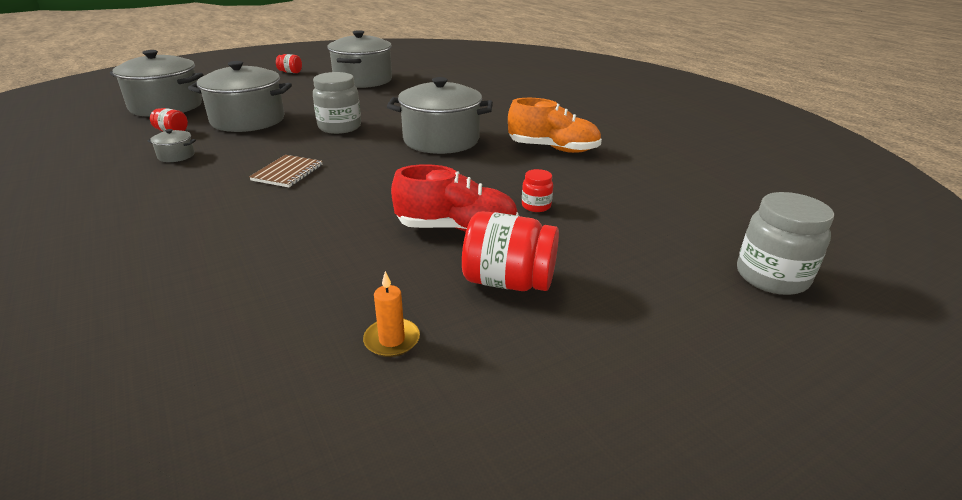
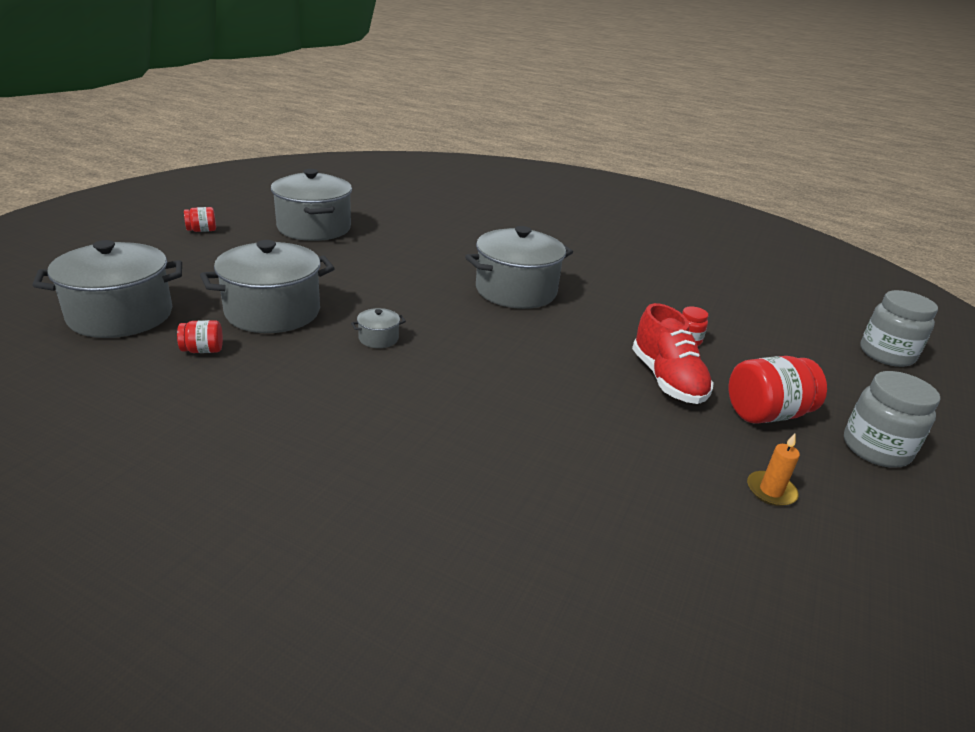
camera: 35 degrees left, 0 degrees up
grey pot [148,129,196,162] -> grey pot moved to [351,308,406,348]
brown notebook [249,155,322,187] -> none
grey jar [313,72,361,134] -> grey jar moved to [844,371,940,468]
red shoe [391,164,519,232] -> red shoe turned 105 degrees clockwise [632,303,714,404]
orange shoe [508,98,602,153] -> none

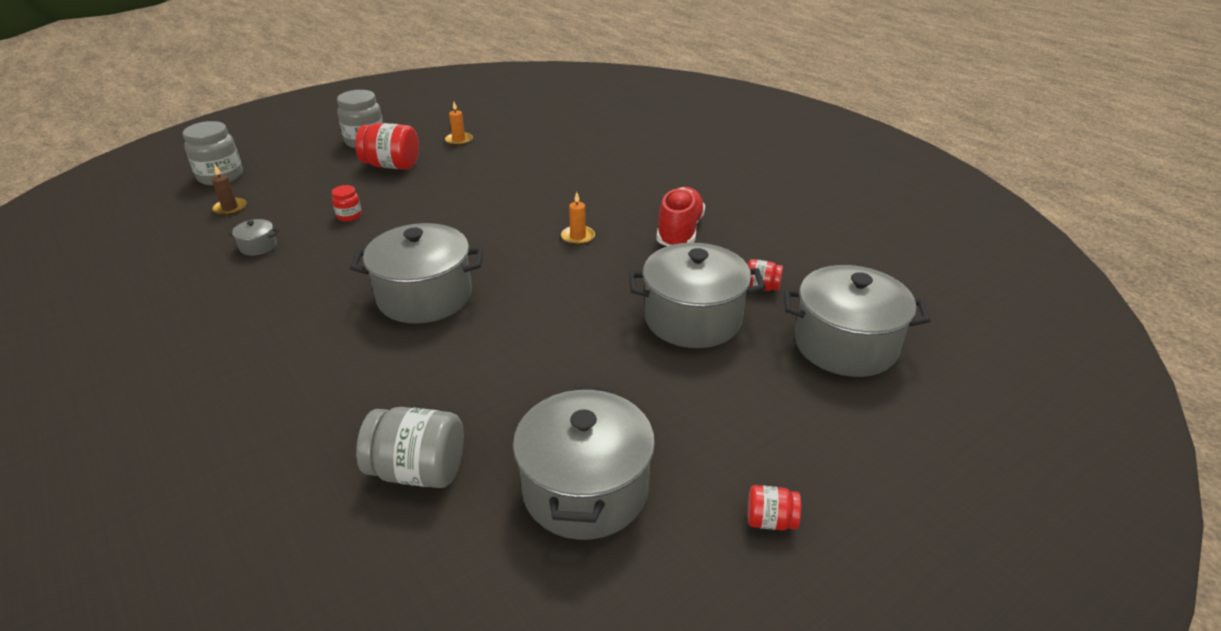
camera: 150 degrees left, 5 degrees up
grey pot [351,308,406,348] -> grey pot moved to [228,219,279,256]
red shoe [632,303,714,404] -> red shoe moved to [656,187,705,246]
none -> brown candle [212,165,247,216]
none -> grey jar [356,407,464,488]
none -> orange candle [561,192,595,245]

